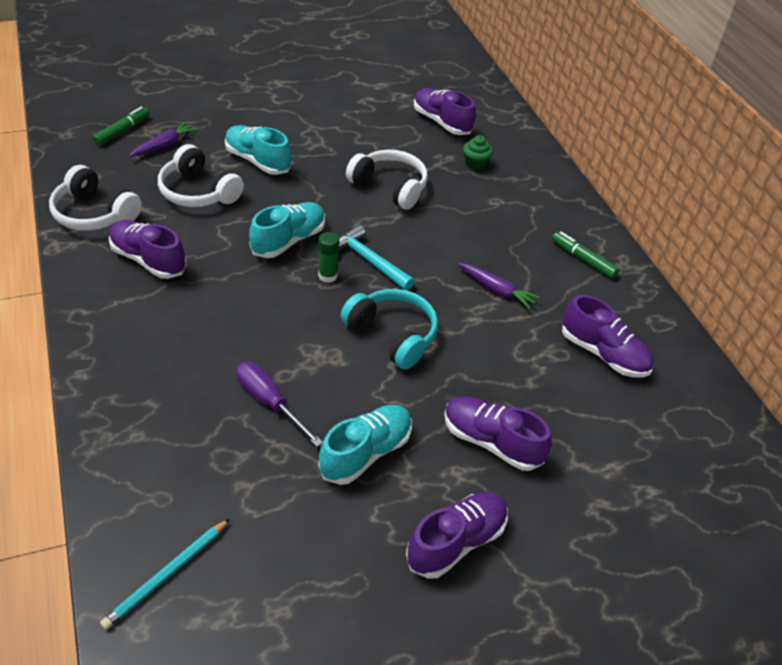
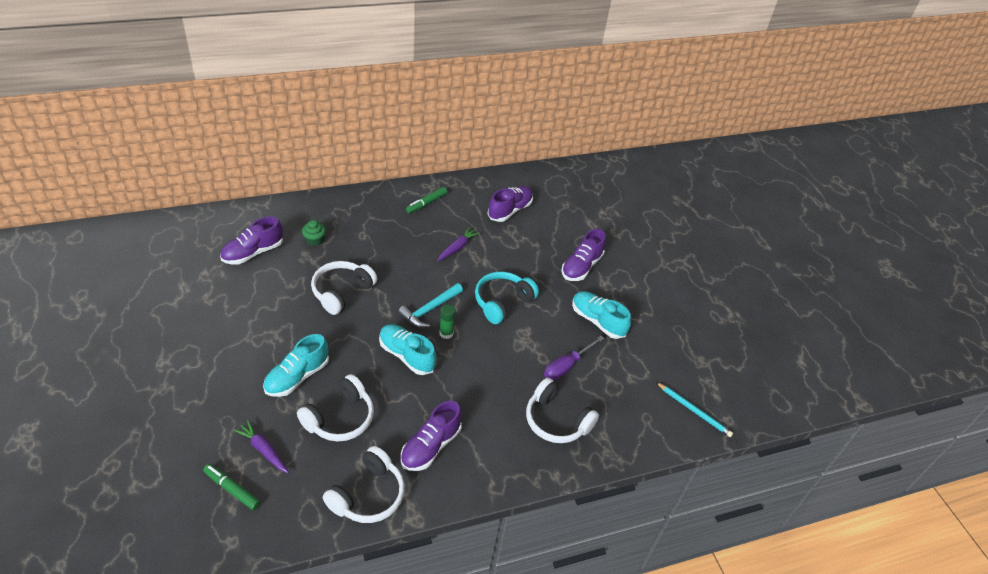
camera: 90 degrees left, 0 degrees up
purple shoe [406,492,508,579] -> none
none -> white headphones [526,378,599,443]

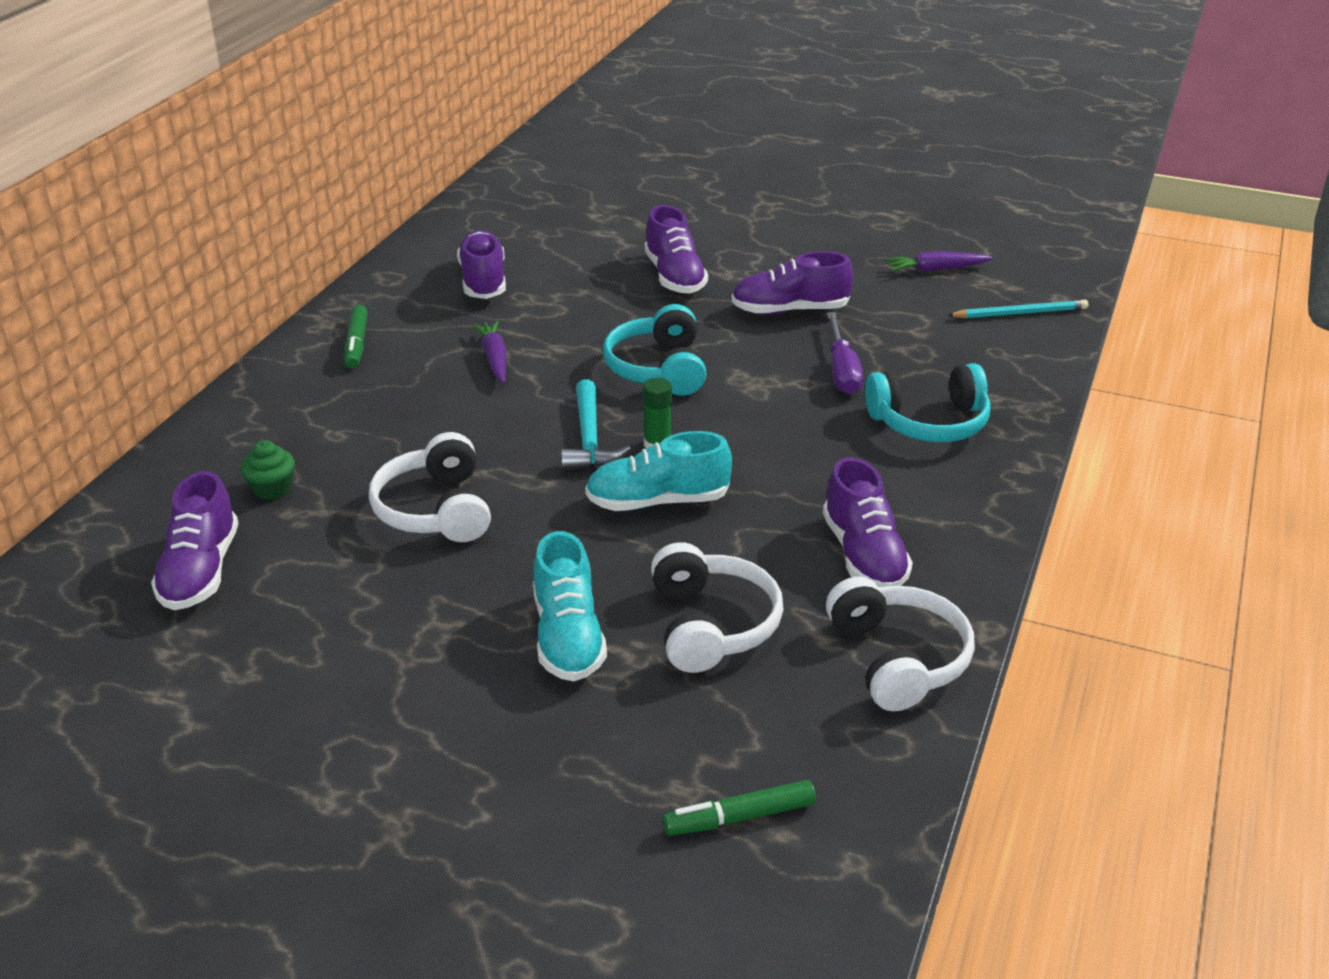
camera: 45 degrees left, 10 degrees down
purple carrot [234,420,289,473] -> purple carrot moved to [885,251,992,272]
white headphones [526,378,599,443] -> turquoise headphones [865,363,991,442]
turquoise shoe [572,291,631,339] -> purple shoe [731,251,853,315]

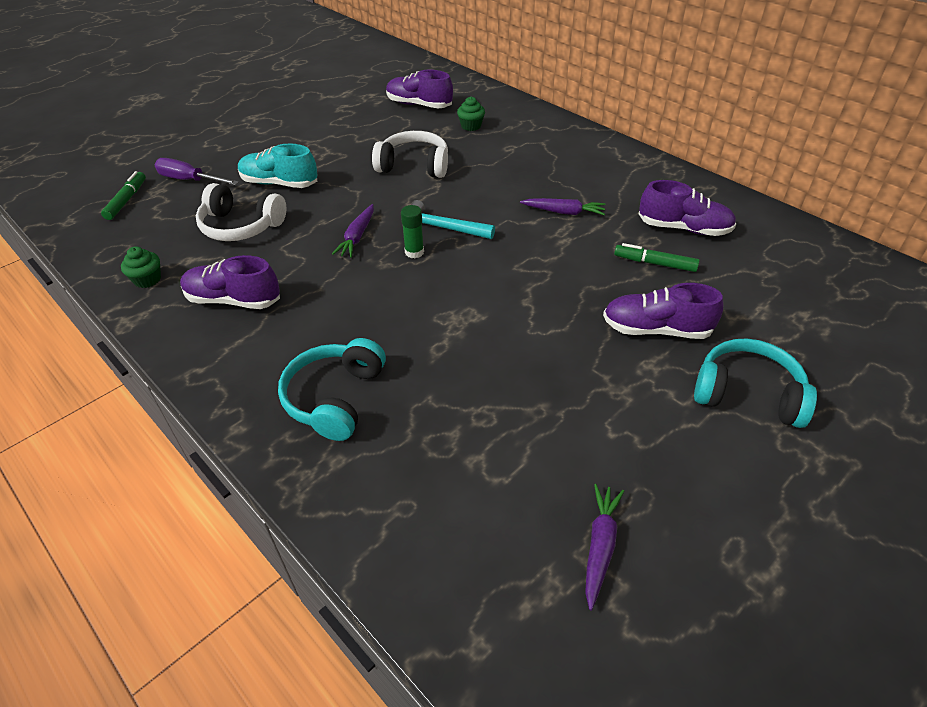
camera: 115 degrees right, 10 degrees up
green marker [344,305,368,369] -> green marker moved to [614,243,699,272]
turquoise shoe [585,431,732,511] -> purple carrot [332,204,374,258]
turquoise headphones [603,304,706,396] -> turquoise headphones moved to [694,338,817,428]
purple shoe [731,251,853,315] -> none
white headphones [826,577,975,711] -> green cupcake [121,246,161,288]
purple screwdriver [827,312,863,395] -> purple screwdriver moved to [155,158,239,185]
turquoise pencil [948,300,1088,319] -> none

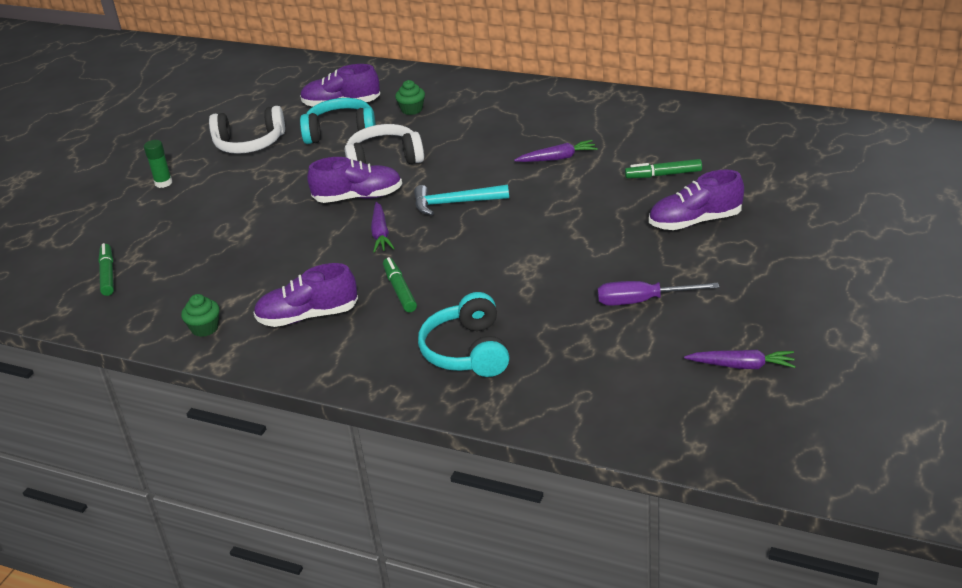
camera: 20 degrees left, 10 degrees down
purple screwdriver [155,158,239,185] -> purple screwdriver moved to [598,281,719,306]
white headphones [196,183,286,241] -> white headphones moved to [209,106,285,154]
turquoise shoe [238,144,317,188] -> none
green glue stick [401,205,424,258] -> green glue stick moved to [144,140,172,188]
purple carrot [585,484,624,610] -> purple carrot turned 105 degrees clockwise [684,350,796,369]
purple shoe [639,180,736,236] -> purple shoe moved to [307,157,402,203]
turquoise headphones [694,338,817,428] -> turquoise headphones moved to [300,98,376,144]
none -> green marker [383,257,417,312]

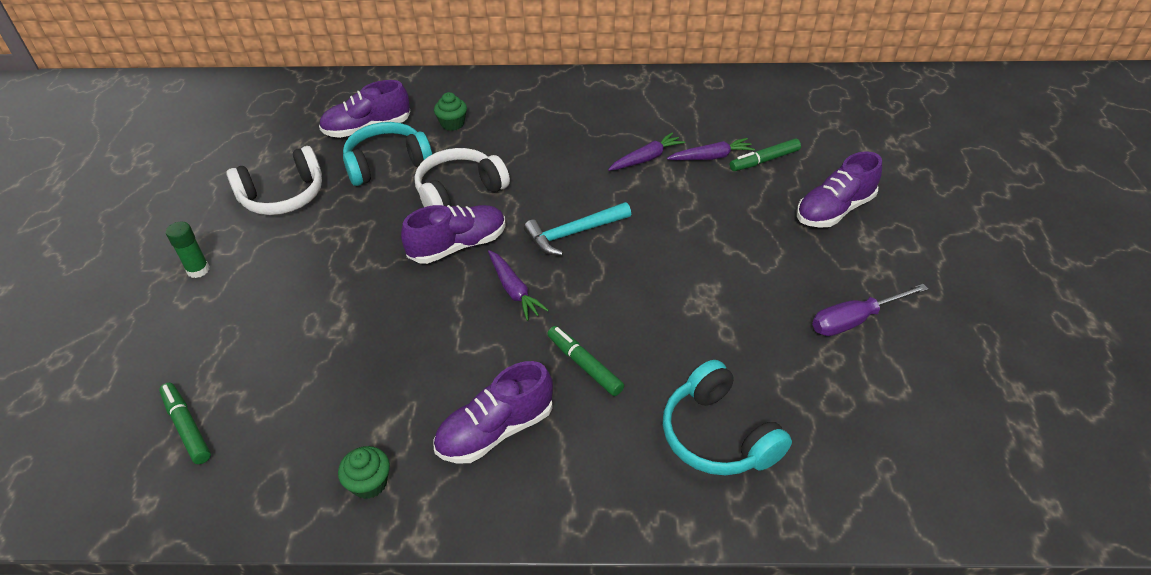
camera: 25 degrees left, 10 degrees up
purple carrot [684,350,796,369] -> purple carrot moved to [667,138,755,160]

